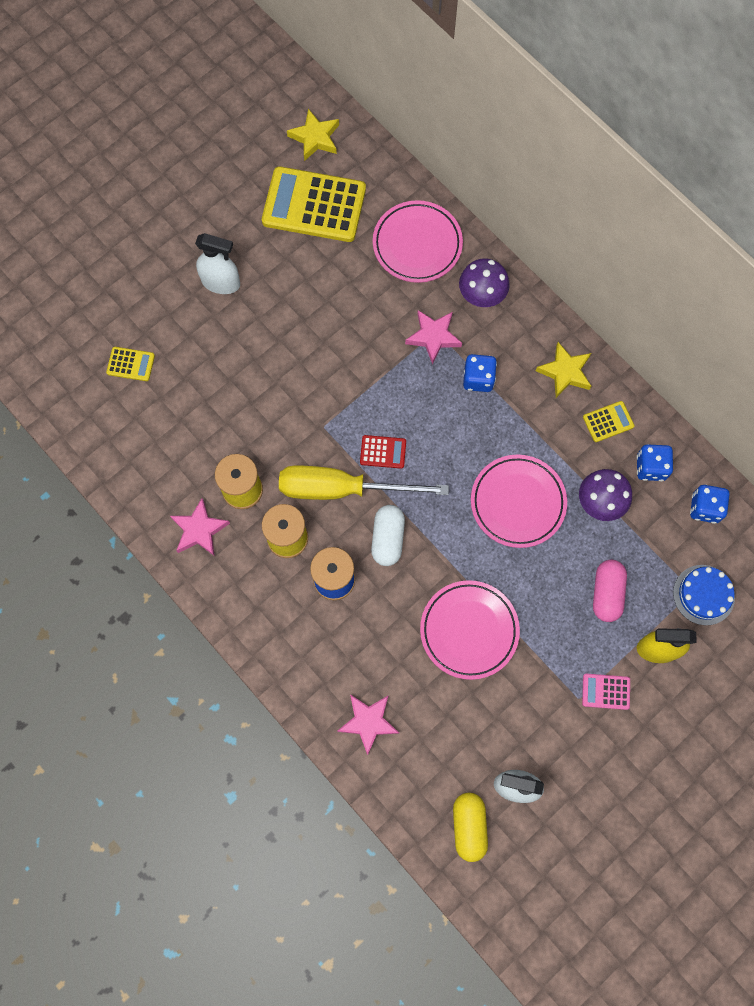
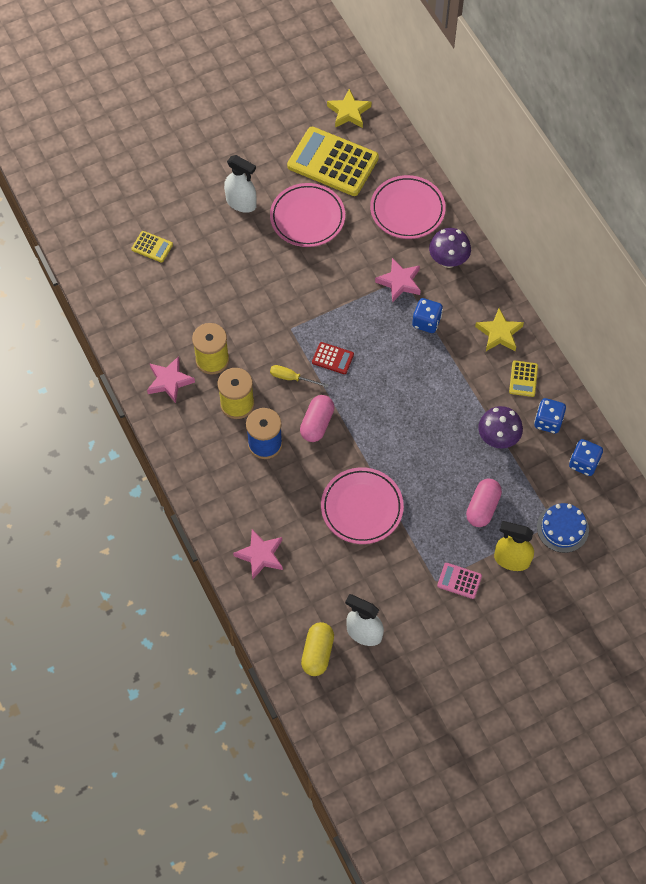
camera: 15 degrees right, 10 degrees down
yellow screwdriver [279,466,449,500] -> yellow screwdriver [270,365,329,388], size x0.43
white capsule [371,505,405,566] -> pink capsule [300,395,334,442]
pink plate [471,455,567,548] -> pink plate moved to [270,183,345,247]
yellow calculator [583,401,635,442] -> yellow calculator turned 105 degrees clockwise [509,361,538,397]

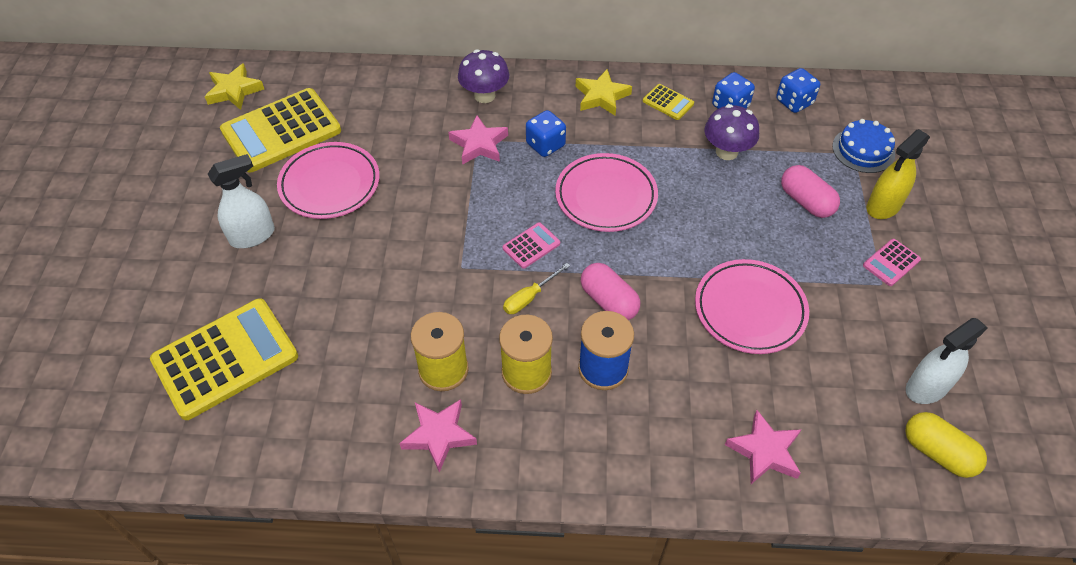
camera: 60 degrees left, 10 degrees down
yellow calculator [131,231,173,263] -> yellow calculator [150,298,298,420], size x2.27
red calculator [312,342,354,374] -> pink calculator [503,222,560,269]
pink plate [370,175,446,239] -> pink plate moved to [555,153,658,232]

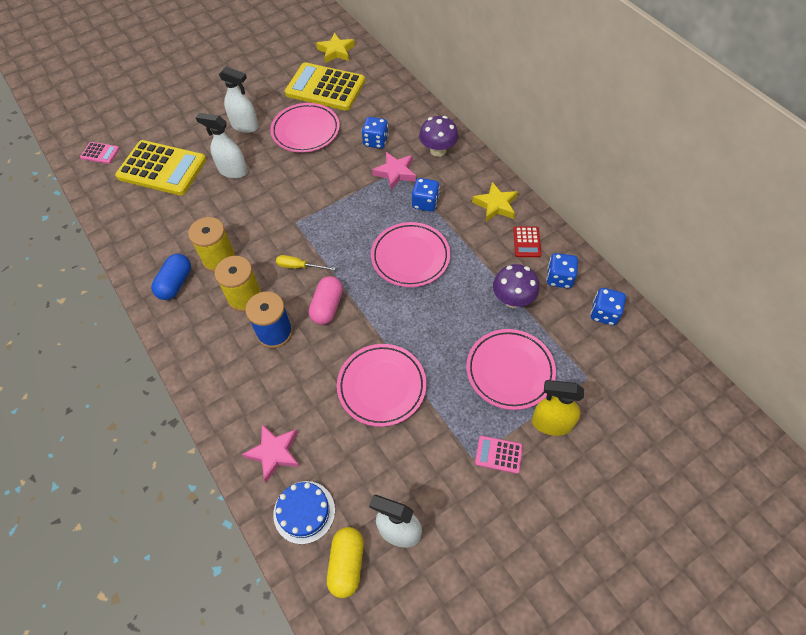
camera: 55 degrees right, 5 degrees up
pink star [399,399,477,473] -> blue capsule [152,254,191,300]
pink calculator [503,222,560,269] -> pink calculator moved to [80,142,120,164]
yellow calculator [643,84,694,120] -> red calculator [513,226,541,257]
pink capsule [781,165,840,218] -> pink plate [466,329,556,410]
blue cake [832,119,895,173] -> blue cake moved to [273,481,335,544]
none -> white spray bottle [196,113,248,178]
none -> blue dice [361,117,389,149]

